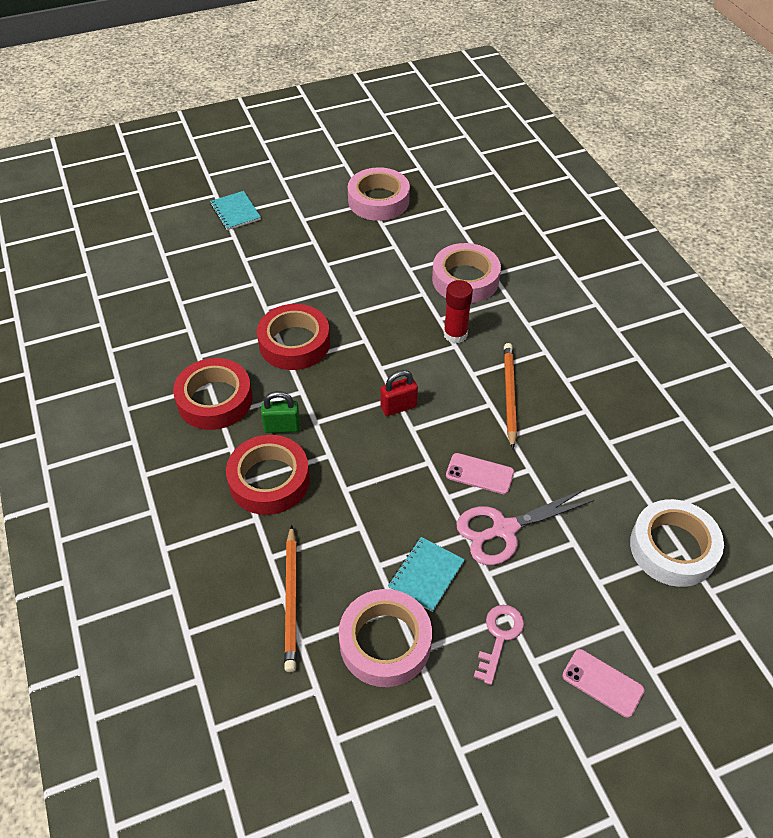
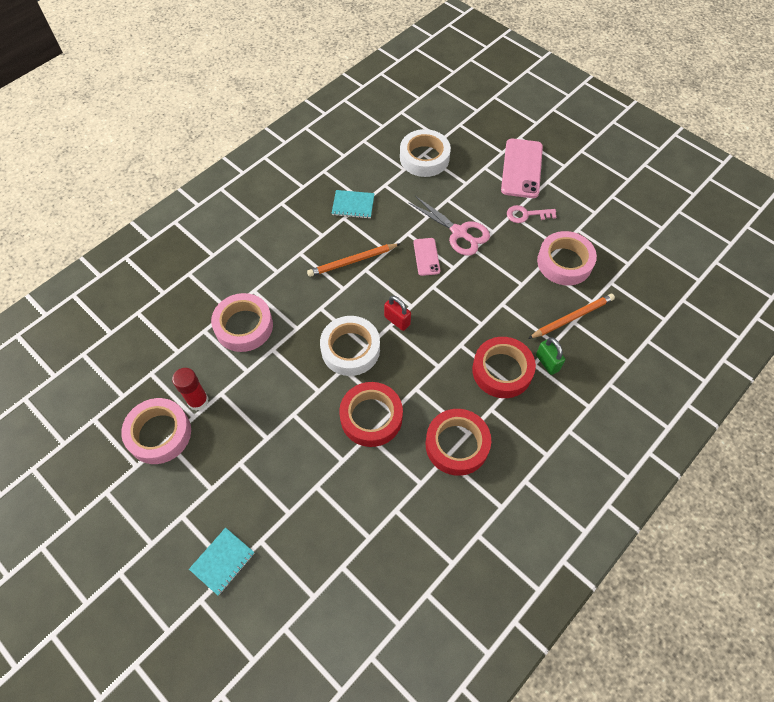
camera: 115 degrees left, 10 degrees up
green padlock [261,391,300,433] -> green padlock moved to [536,337,565,375]
turquoise notebook [388,537,465,612] -> turquoise notebook moved to [332,190,375,219]
red glue stick [444,280,473,344] -> red glue stick moved to [172,368,209,411]
pink phone [562,649,645,718] -> pink phone [501,139,543,198], size x1.82
none -> white tape [320,316,380,376]

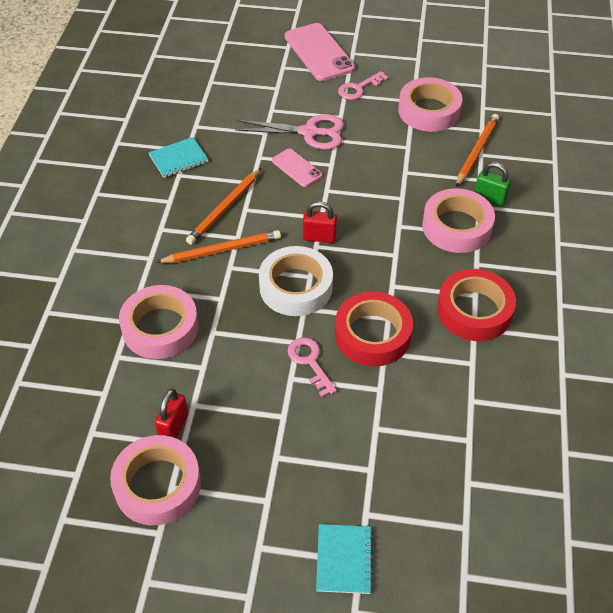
camera: 35 degrees left, 10 degrees down
red glue stick [172,368,209,411] -> red padlock [155,389,188,438]
white tape [400,129,451,177] -> none
red tape [472,337,536,398] -> pink tape [422,188,495,253]
none -> orange pencil [156,230,281,263]
none -> pink key [288,337,337,397]

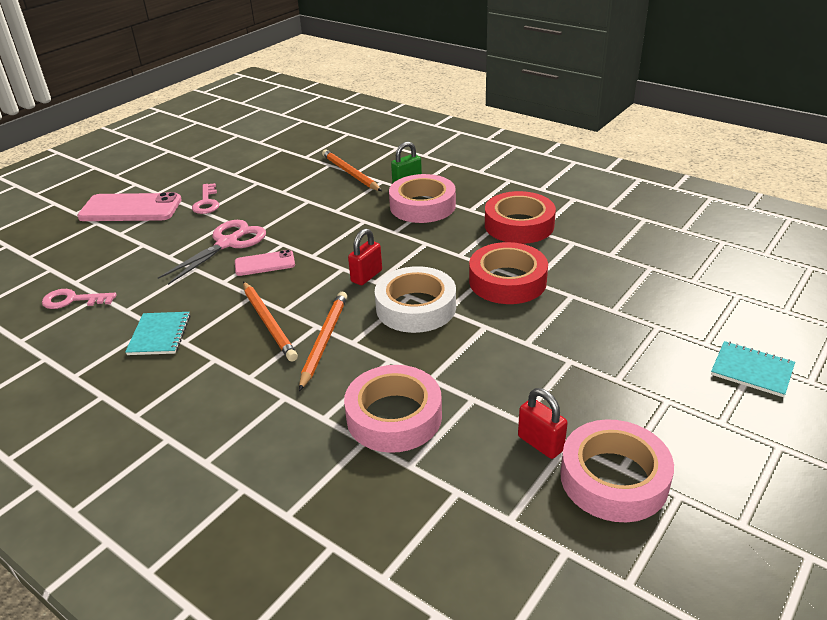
camera: 60 degrees left, 15 degrees down
pink key [288,337,337,397] -> pink key moved to [42,289,117,309]
pink tape [398,77,463,132] -> none

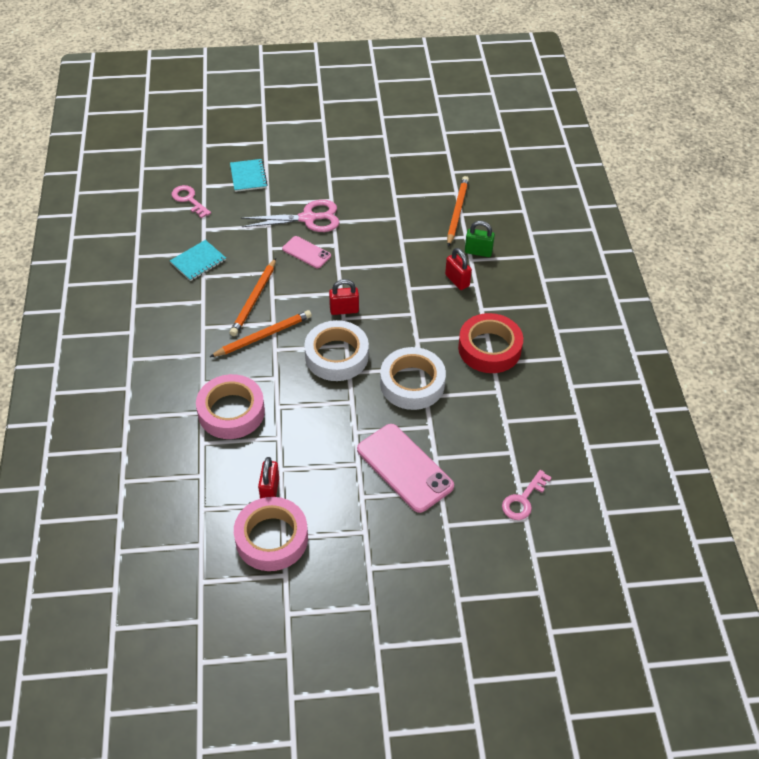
camera: 45 degrees right, 15 degrees up
pink phone [77,192,182,221] -> pink phone moved to [357,424,454,513]
pink key [192,183,219,214] -> pink key moved to [502,470,552,520]
pink tape [389,174,456,223] -> red padlock [445,248,472,290]
red tape [469,242,548,304] -> white tape [380,347,446,410]
turquoise notebook [711,341,795,397] -> turquoise notebook moved to [230,159,268,192]

